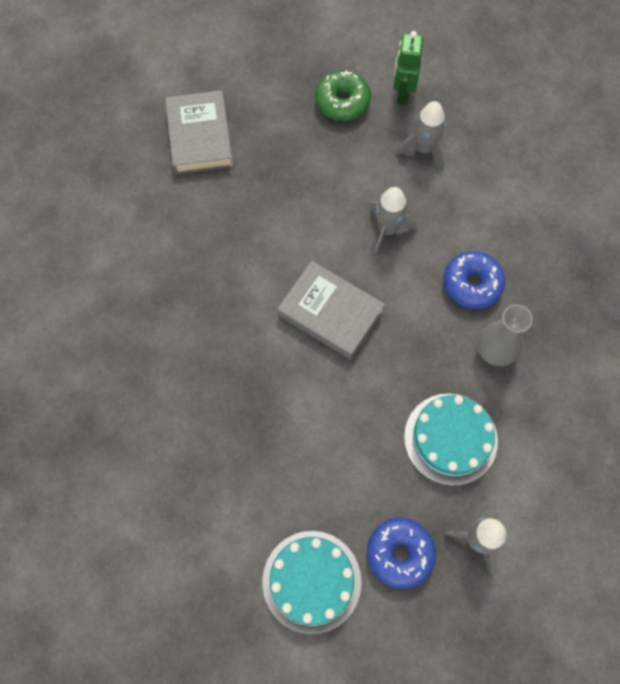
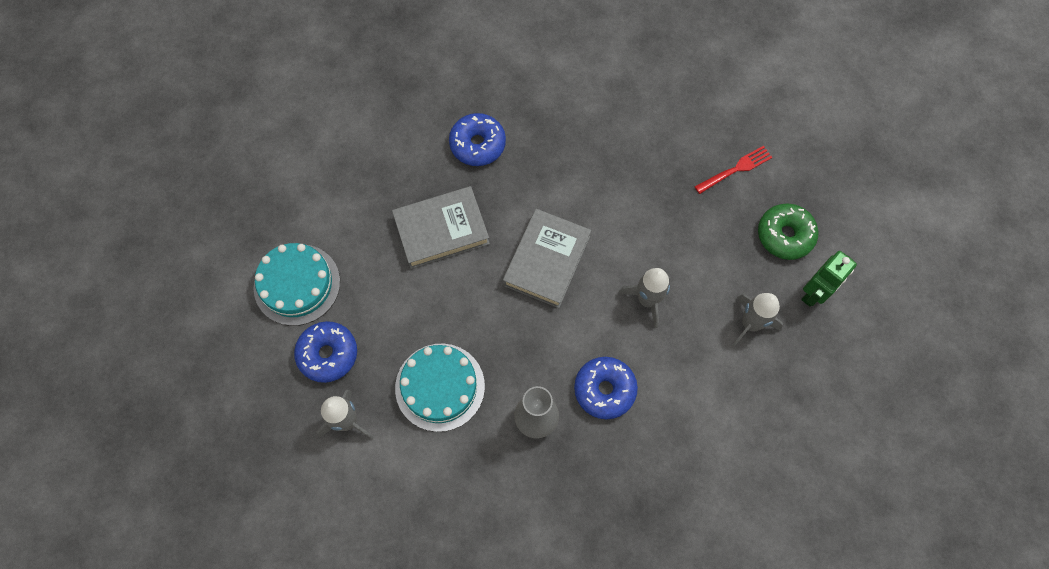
camera: 80 degrees right, 0 degrees up
grey book [165,90,233,175] -> grey book moved to [392,186,490,269]
green robot [394,31,423,105] -> green robot turned 135 degrees clockwise [801,251,857,306]
none -> blue donut [449,113,506,166]
none -> red fork [694,146,772,194]

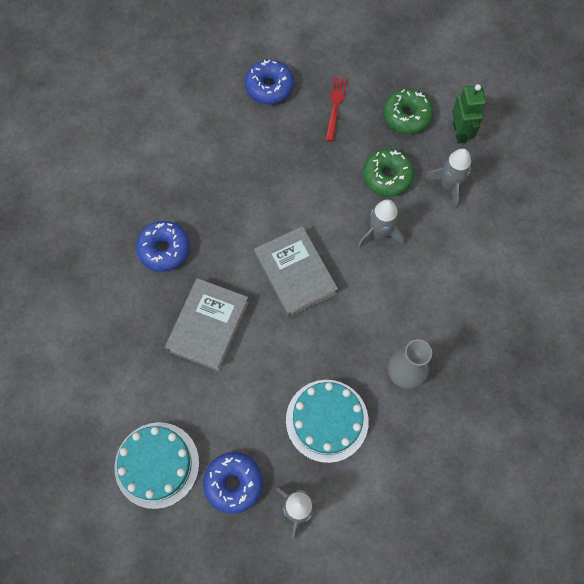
camera: 50 degrees left, 0 degrees up
blue donut [574,357,638,419] -> blue donut moved to [245,60,294,104]
none -> green donut [363,149,414,197]

